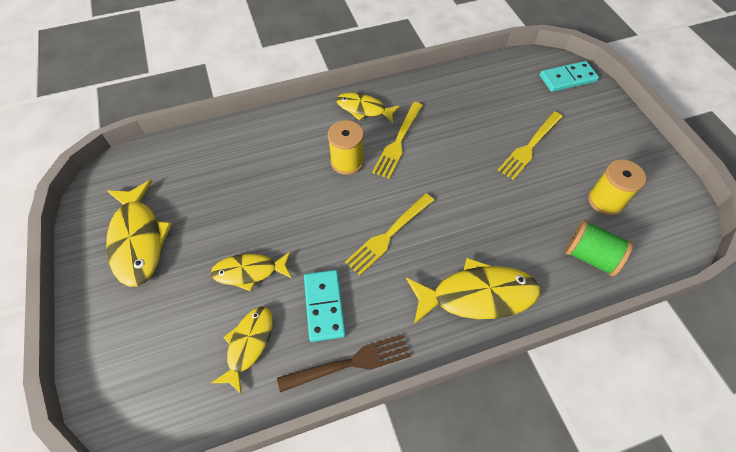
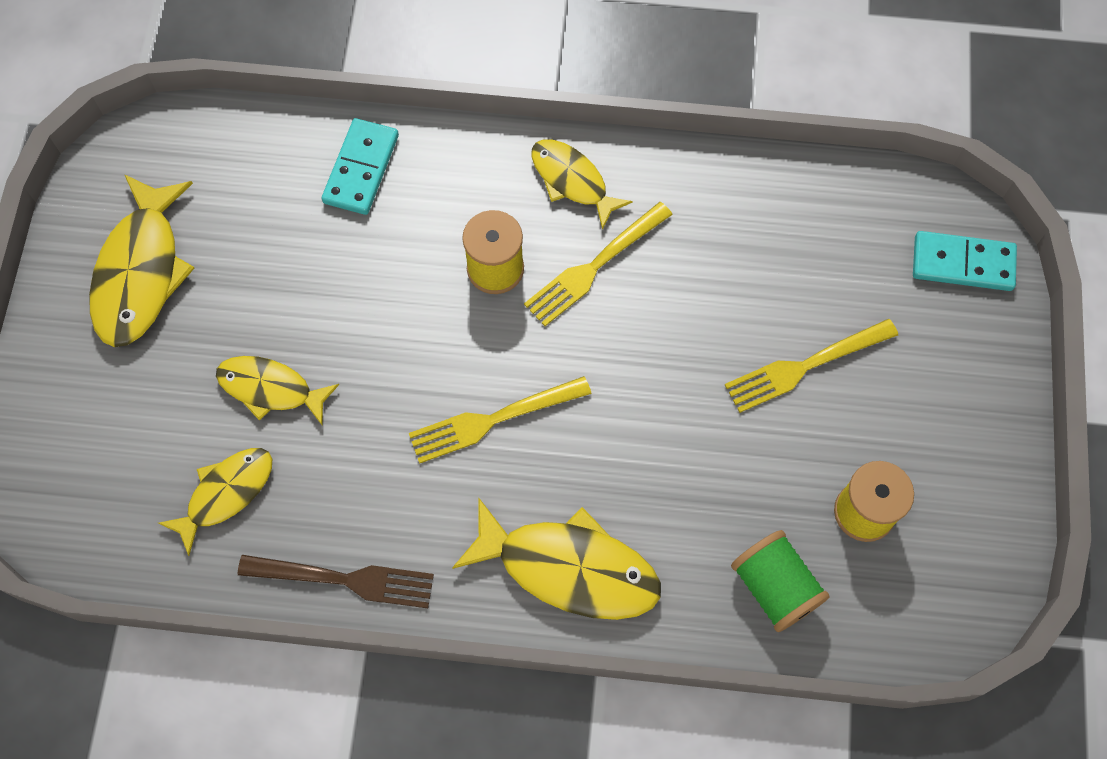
camera: 25 degrees right, 10 degrees up
turquoise domino [304,270,346,342] -> turquoise domino moved to [322,118,399,215]

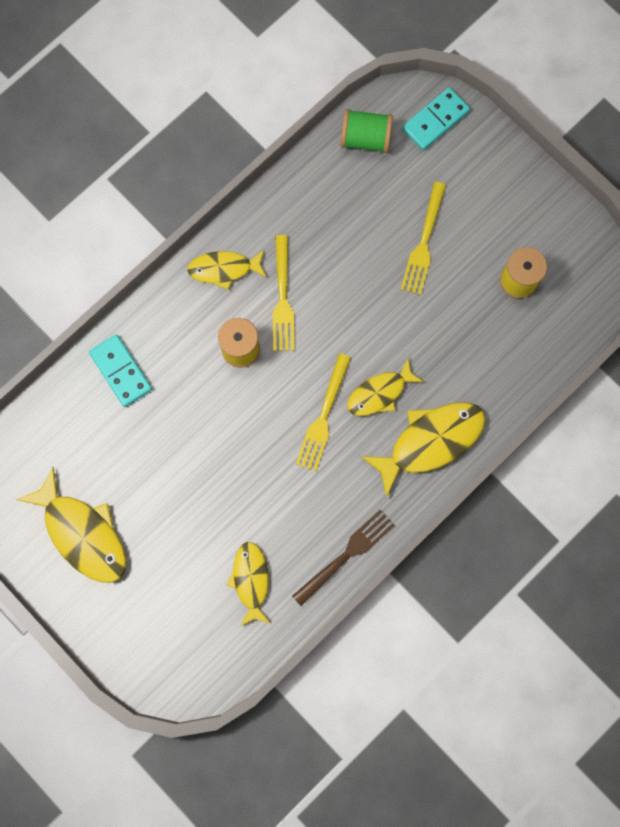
camera: 50 degrees left, 10 degrees up
yellow fish [216,356,339,425] -> yellow fish moved to [347,358,423,416]
green spool [731,530,830,632] -> green spool moved to [341,109,393,153]

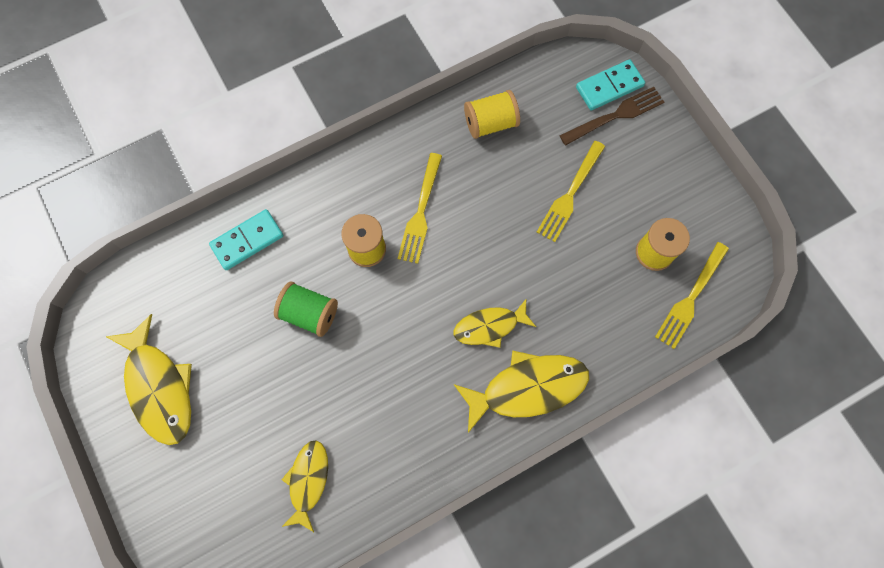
camera: 15 degrees right, 5 degrees down
turquoise domino [89,335,152,407] -> turquoise domino turned 75 degrees clockwise [209,209,283,270]
yellow fish [187,250,267,290] -> none
brown fork [292,510,395,606] -> brown fork moved to [559,87,664,146]
yellow fork [296,353,351,471] -> yellow fork moved to [655,242,729,349]
green spool [341,109,393,153] -> green spool moved to [274,282,338,337]
none -> yellow spool [464,90,520,139]

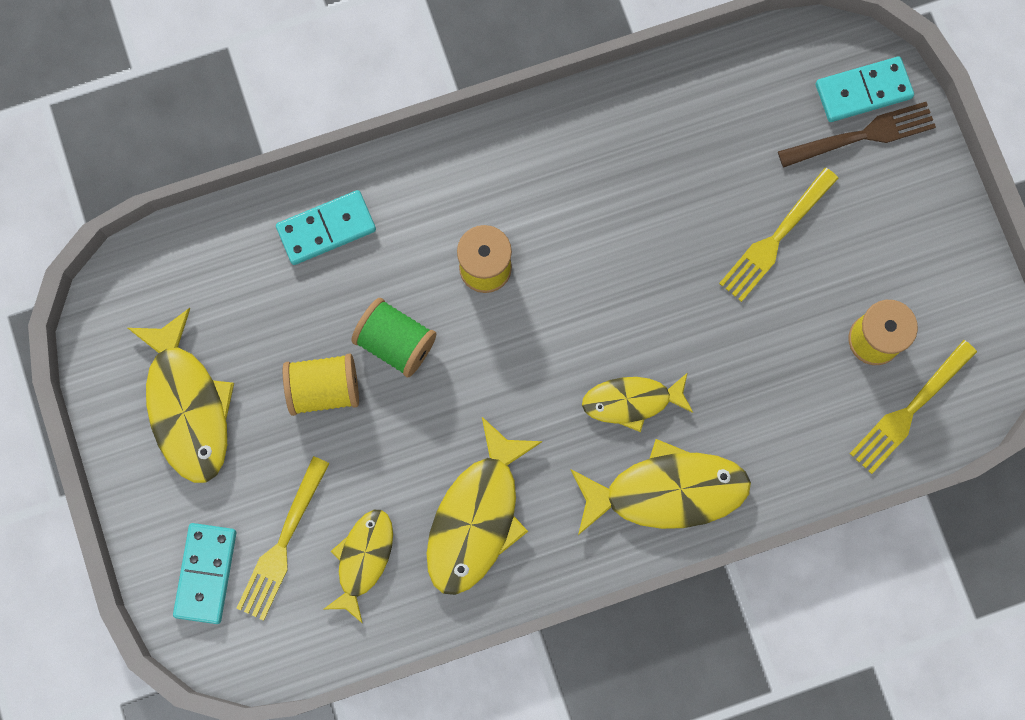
camera: 10 degrees right, 5 degrees up
yellow fork [397,153,442,264] -> yellow fork moved to [236,456,330,621]
yellow spool [464,90,520,139] -> yellow spool moved to [283,353,359,416]
none -> turquoise domino [173,523,236,624]
none -> yellow fish [427,417,543,595]

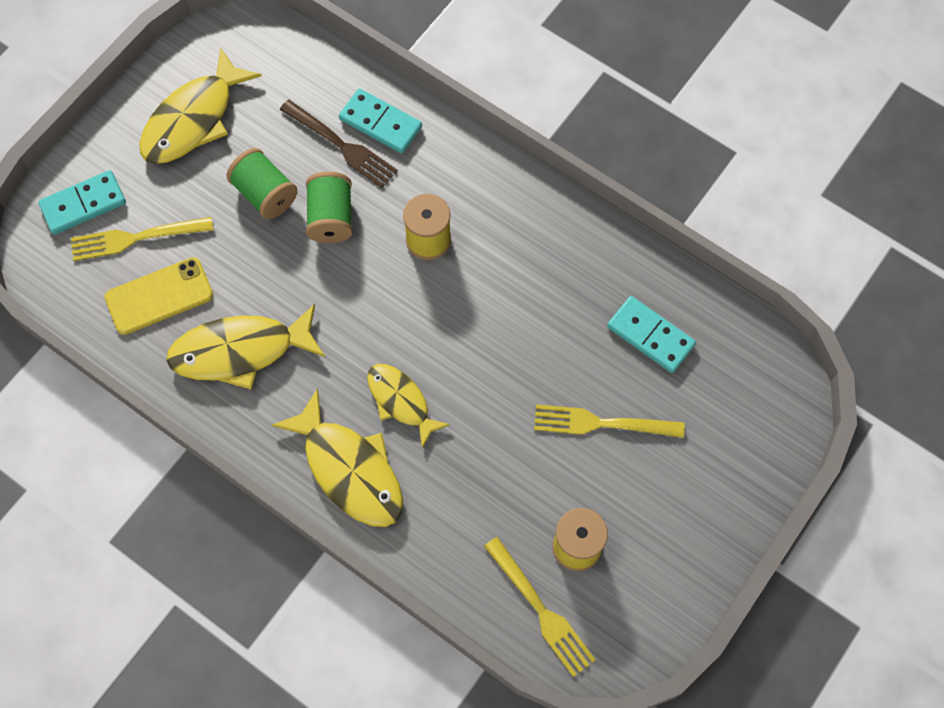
camera: 55 degrees right, 10 degrees down
yellow spool [283,353,359,416] -> green spool [226,148,298,219]
yellow fish [324,510,393,624] -> yellow phone [105,257,213,335]
brown fork [778,102,936,168] -> brown fork moved to [280,100,398,188]
turquoise domino [816,56,914,122] -> turquoise domino moved to [607,296,696,373]
yellow fork [850,340,977,474] -> yellow fork turned 135 degrees counterclockwise [484,537,596,677]

